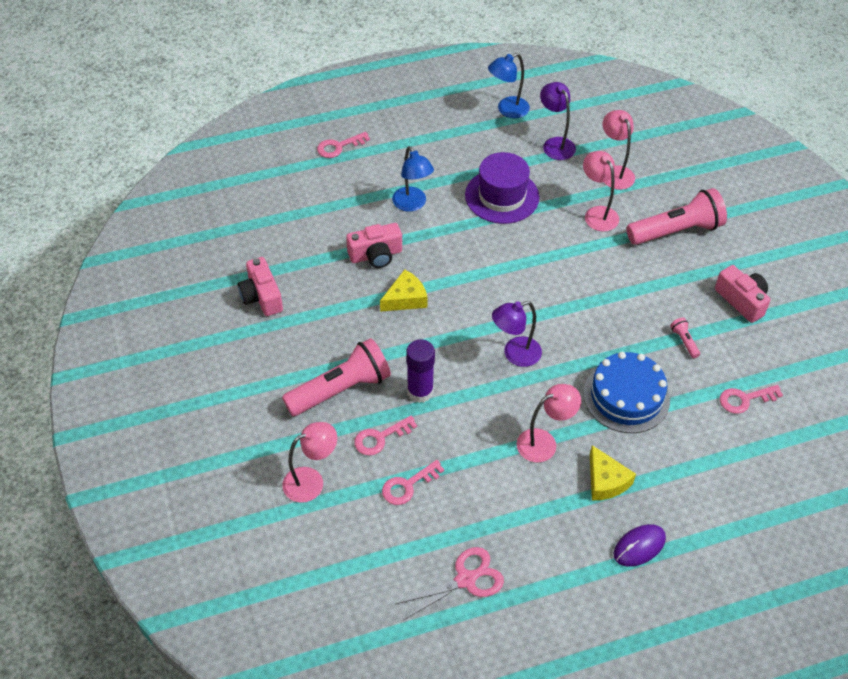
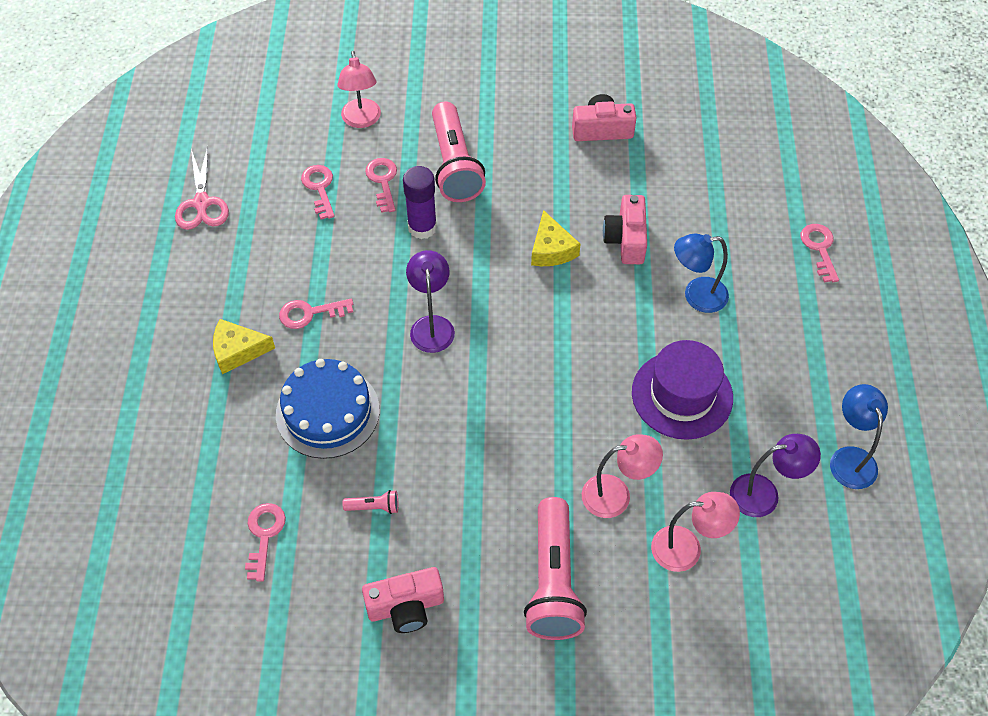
camera: 110 degrees right, 5 degrees up
pink lamp [516,384,581,462] -> pink key [279,299,353,329]
purple mouse [614,524,666,567] -> none

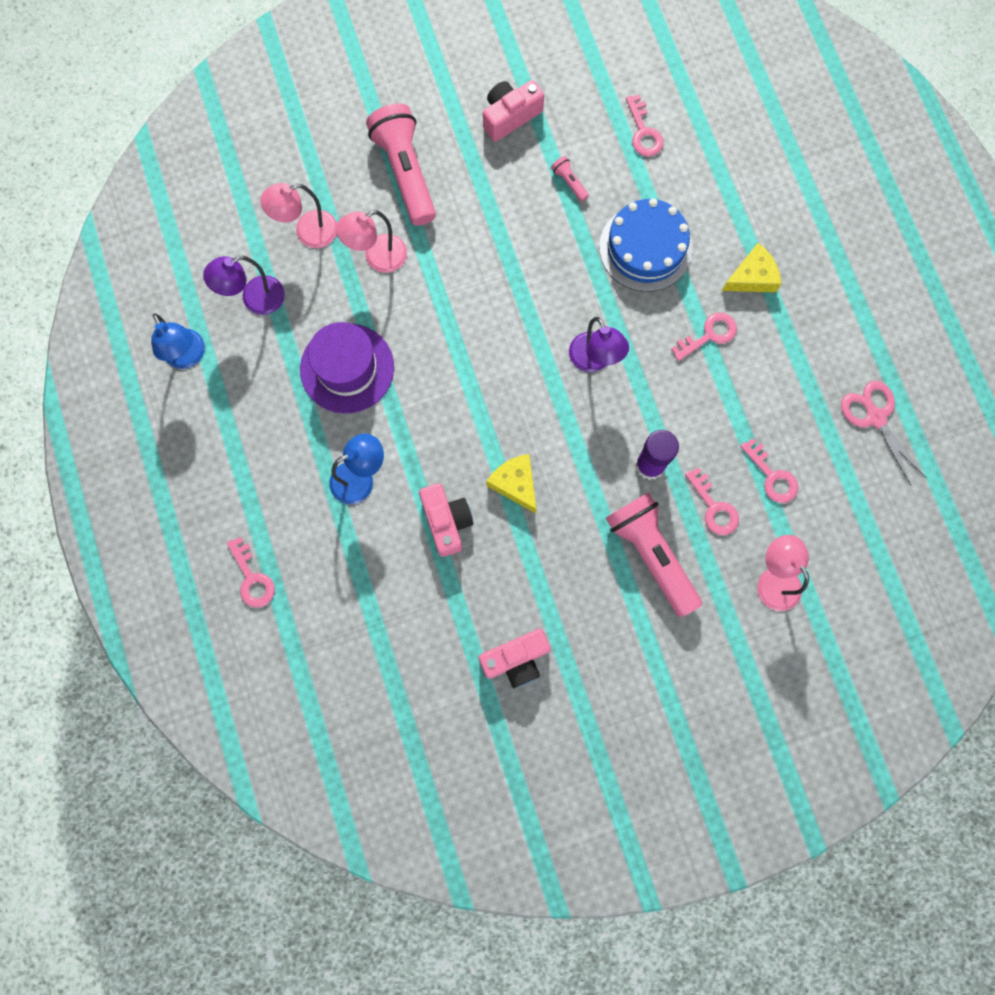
camera: 160 degrees right, 20 degrees up
pink flashlight [342,490,398,514] -> pink flashlight turned 75 degrees clockwise [551,156,589,202]

